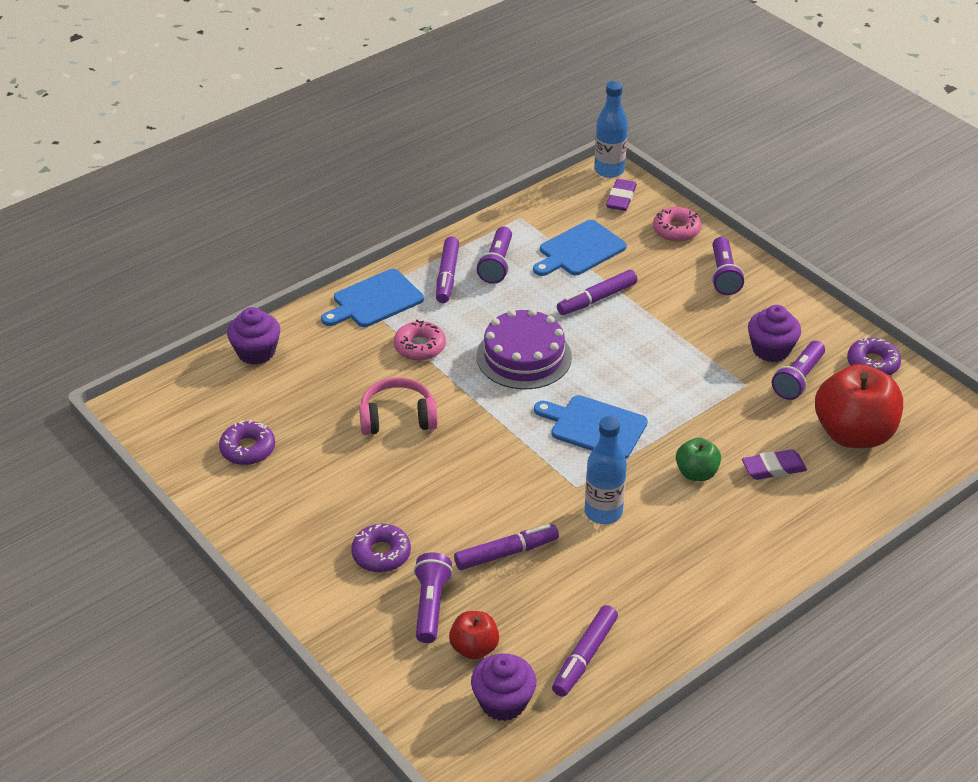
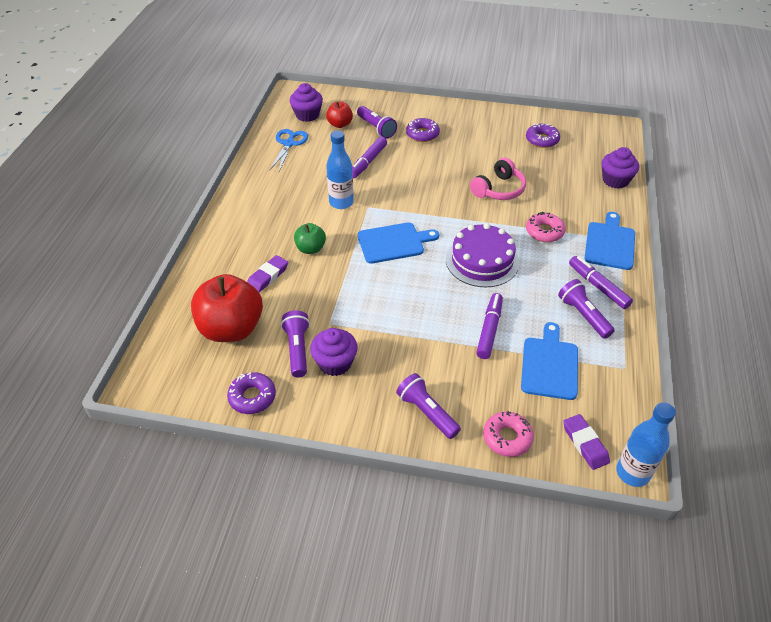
camera: 140 degrees right, 5 degrees up
purple marker [552,605,618,697] -> blue scissors [270,129,308,171]

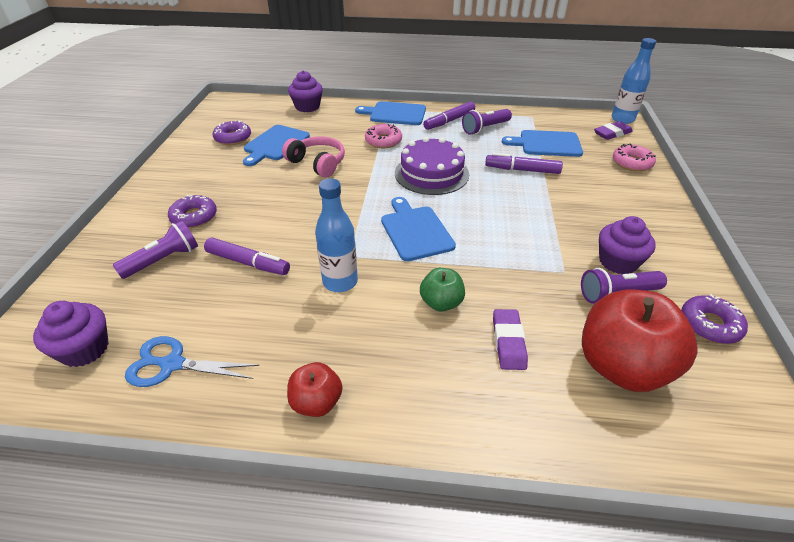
camera: 95 degrees left, 5 degrees down
purple eraser [247,255,288,293] -> purple eraser turned 60 degrees clockwise [493,309,528,370]
red apple [326,101,353,128] -> red apple moved to [287,362,342,417]
purple flashlight [396,373,461,439] -> none
none -> blue cutting board [243,125,310,166]

